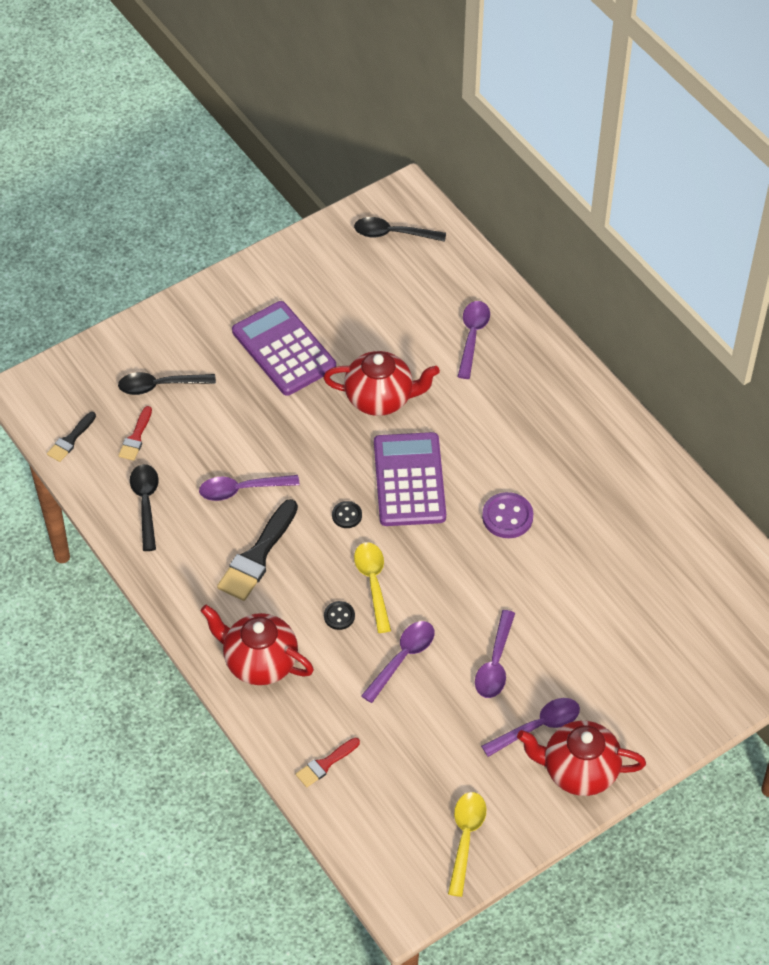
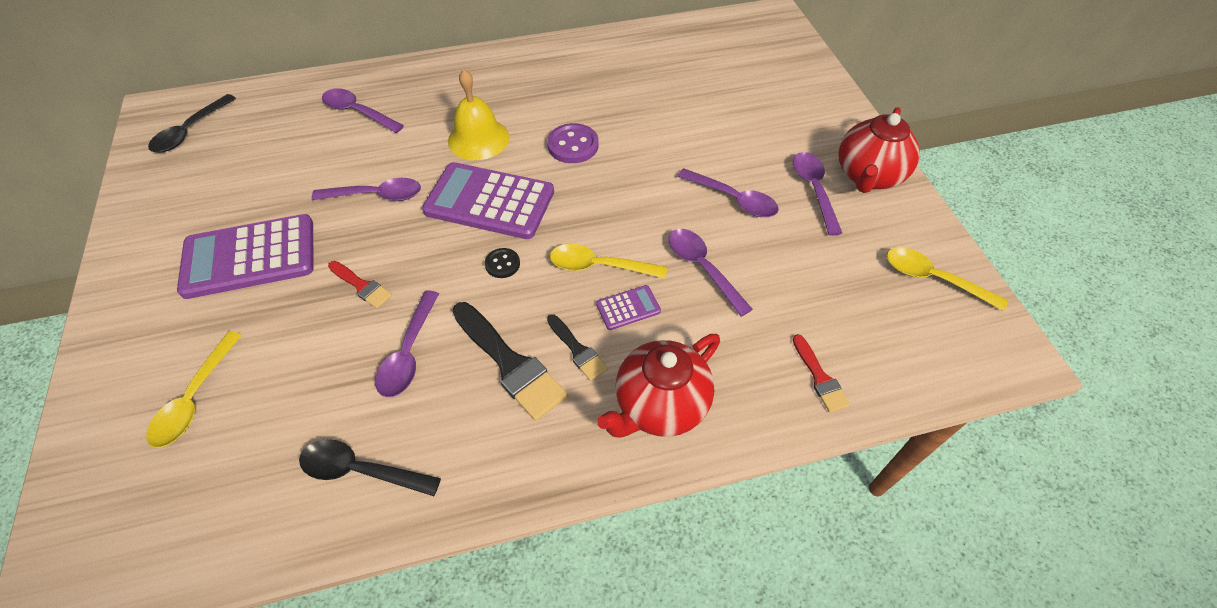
camera: 70 degrees left, 0 degrees up
black brush [47,412,96,462] -> black brush moved to [547,314,608,381]
black spoon [118,372,216,395] -> yellow spoon [146,331,242,448]
red brush [118,406,152,461] -> red brush moved to [328,261,392,309]
red teapot [323,351,440,416] -> purple spoon [312,178,421,201]
black button [324,601,355,630] -> purple calculator [596,285,661,330]
none -> yellow bell [448,69,509,160]

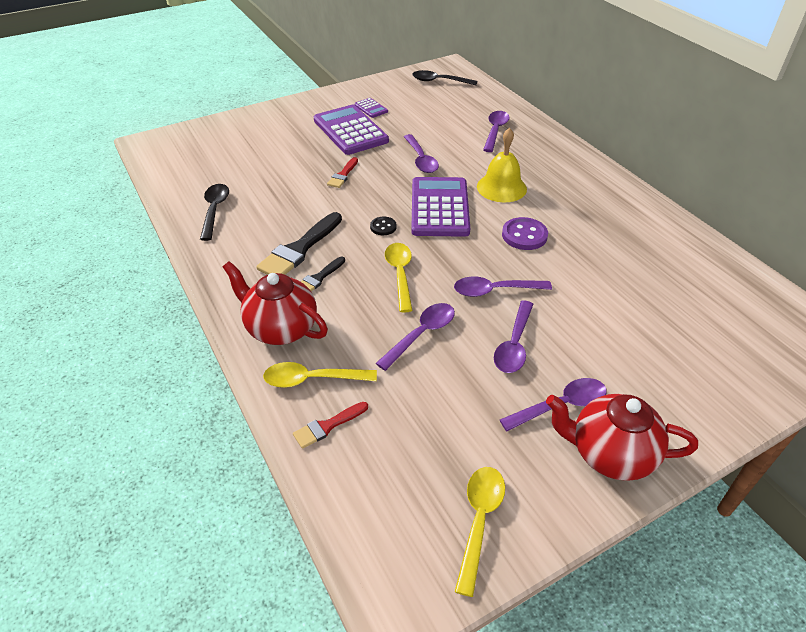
camera: 75 degrees right, 10 degrees down
yellow spoon [146,331,242,448] -> yellow spoon moved to [263,362,377,388]
purple spoon [375,290,439,397] -> purple spoon moved to [454,277,552,297]
purple calculator [596,285,661,330] -> purple calculator moved to [354,98,388,118]

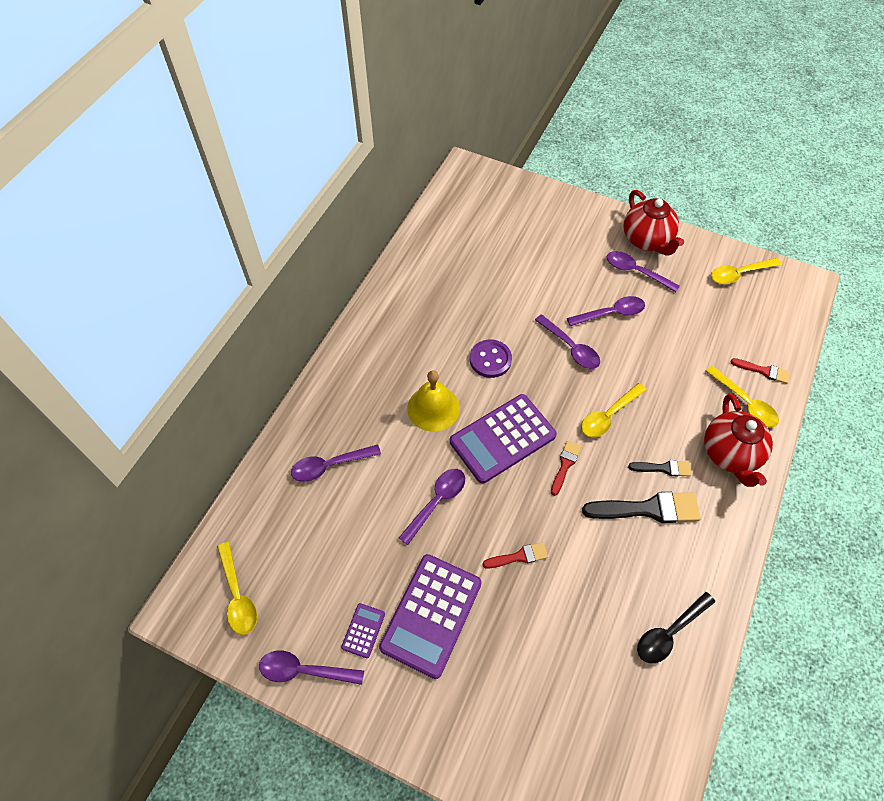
camera: 125 degrees left, 15 degrees up
black button [370,217,397,235] -> red brush [551,440,581,496]
purple spoon [376,303,455,371] -> purple spoon moved to [259,651,364,685]
black spoon [412,70,477,85] -> yellow spoon [217,542,257,635]

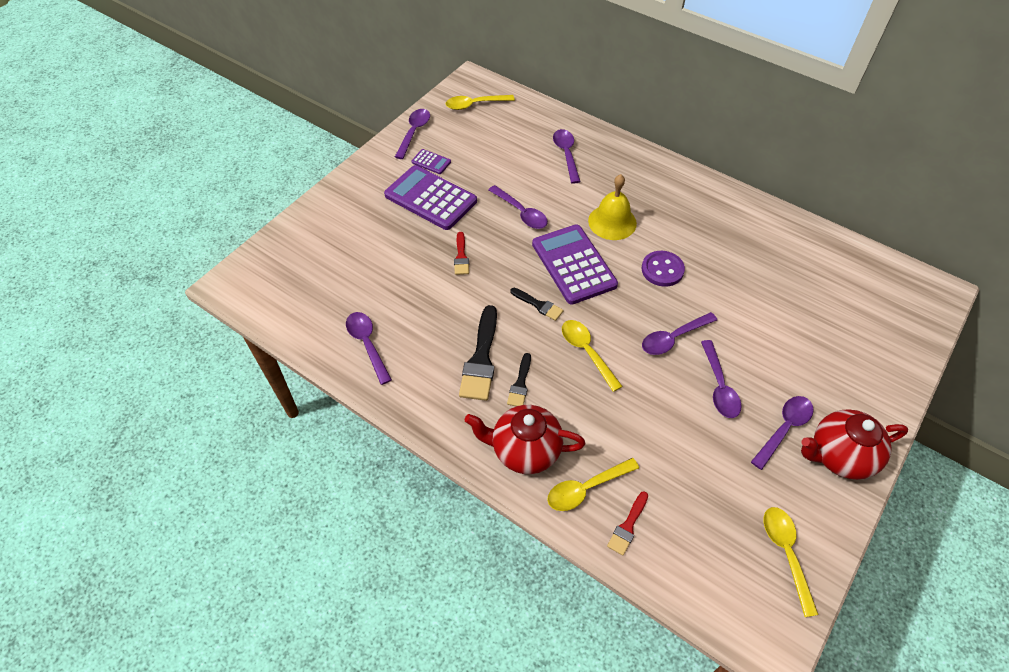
camera: 100 degrees right, 5 degrees down
red brush [551,440,581,496] -> black brush [510,288,564,321]
black spoon [637,592,715,663] -> purple spoon [346,312,392,385]

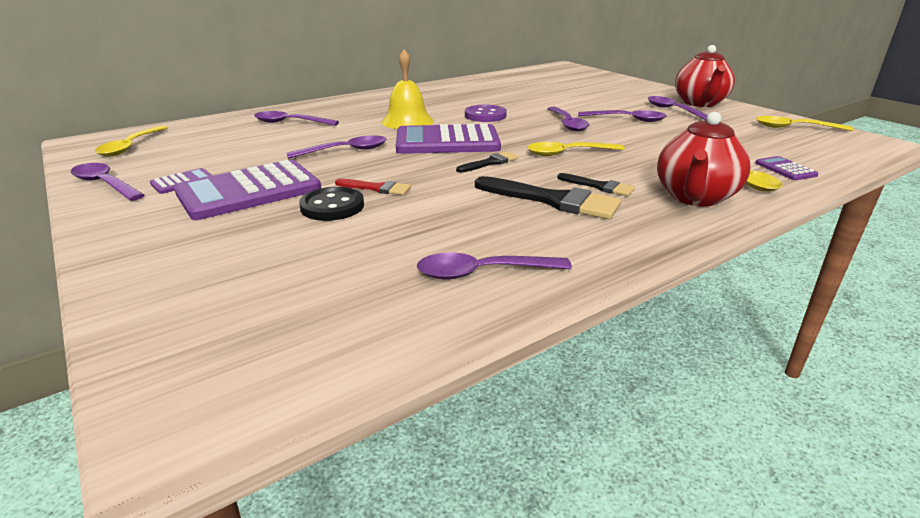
camera: 70 degrees left, 25 degrees down
red brush [607,491,648,556] -> purple calculator [755,156,819,180]
none -> black button [299,187,364,221]

